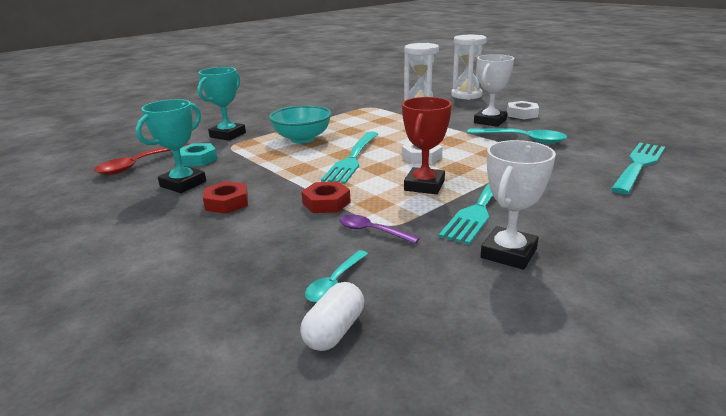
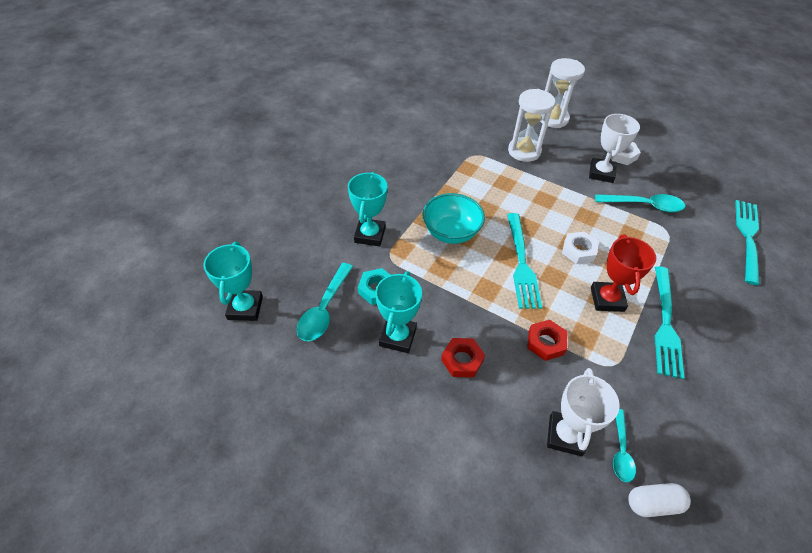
camera: 20 degrees left, 25 degrees up
red spoon [94,143,190,175] -> turquoise spoon [297,263,353,341]
white capsule [300,282,364,351] -> white capsule turned 75 degrees clockwise [629,483,691,517]
purple spoon [339,214,420,244] -> none
white trophy [481,140,556,270] -> white trophy moved to [547,368,620,456]
none -> turquoise trophy [203,242,263,321]

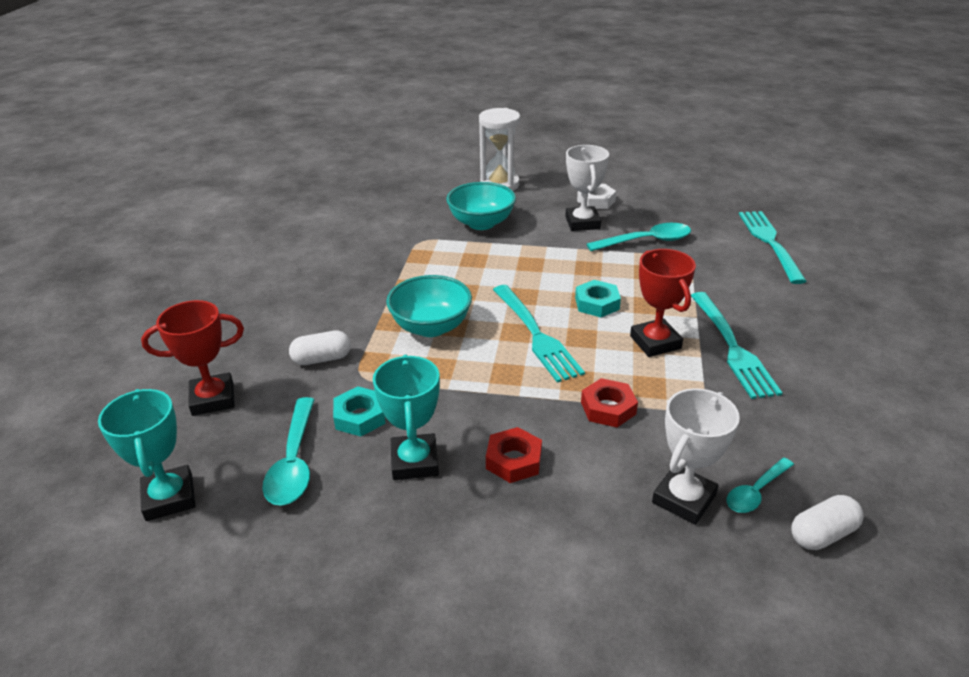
camera: 20 degrees left, 15 degrees down
turquoise trophy [348,172,388,246] -> white capsule [289,331,351,365]
white hourglass [508,89,556,162] -> turquoise bowl [446,182,516,230]
white trophy [547,368,620,456] -> white trophy turned 45 degrees clockwise [652,388,740,525]
white nut [562,231,599,264] -> turquoise nut [575,280,621,317]
turquoise spoon [613,409,636,482] -> turquoise spoon turned 60 degrees clockwise [727,458,794,513]
none -> red trophy [141,300,244,416]

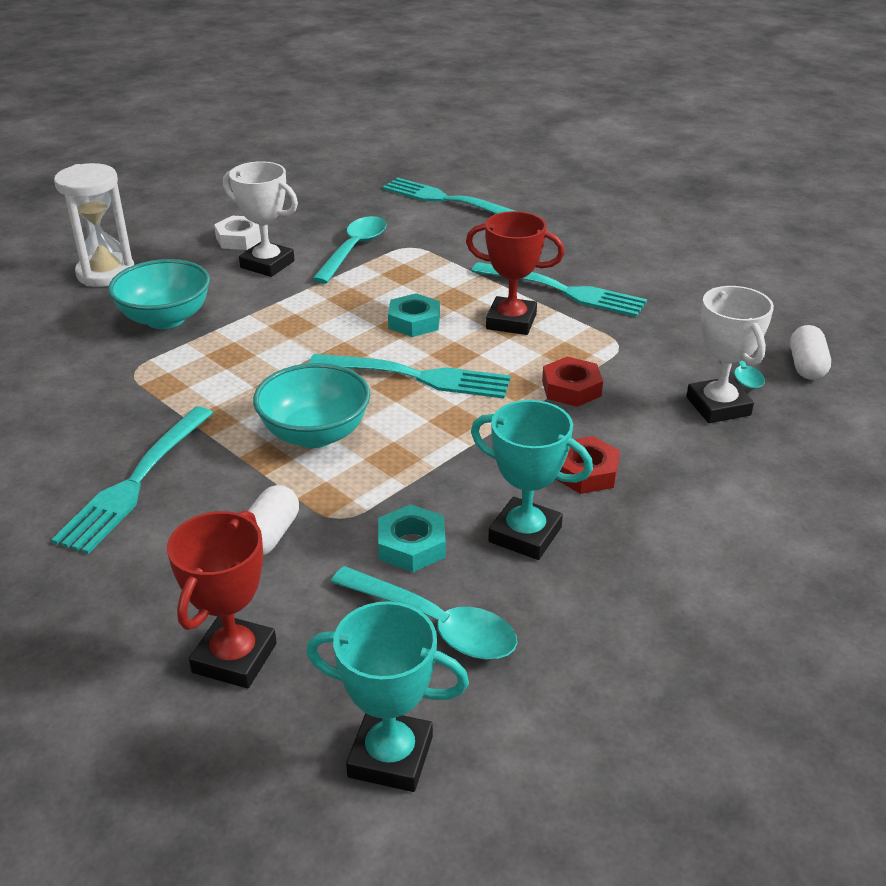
camera: 55 degrees left, 0 degrees up
none -> turquoise fork [51,407,213,554]

